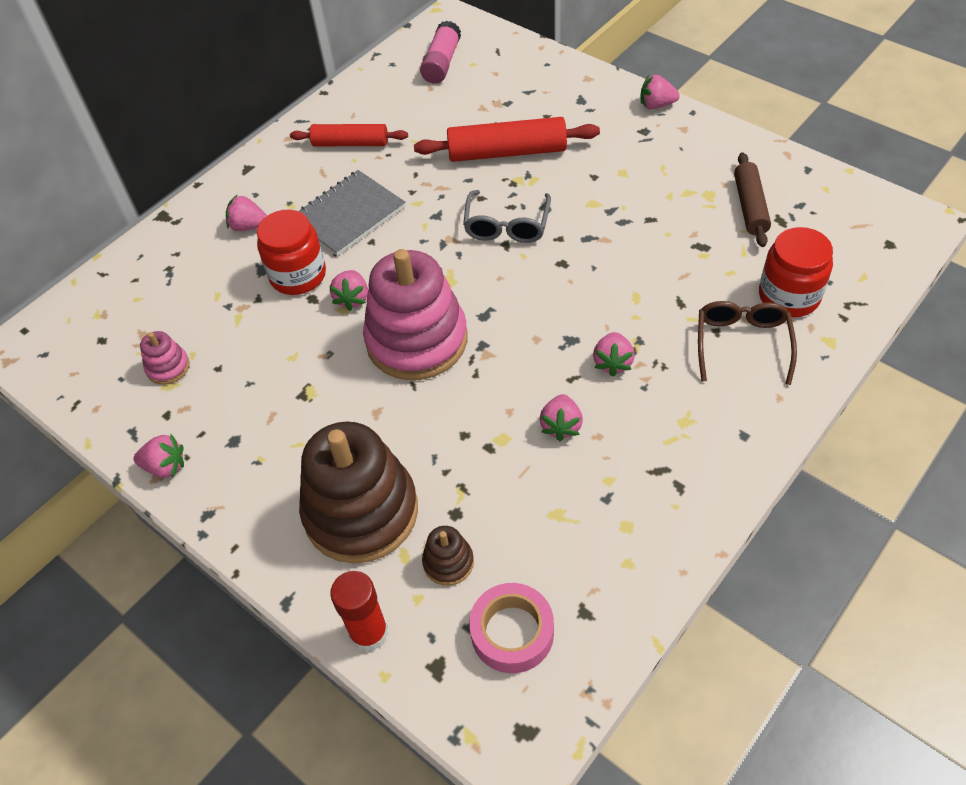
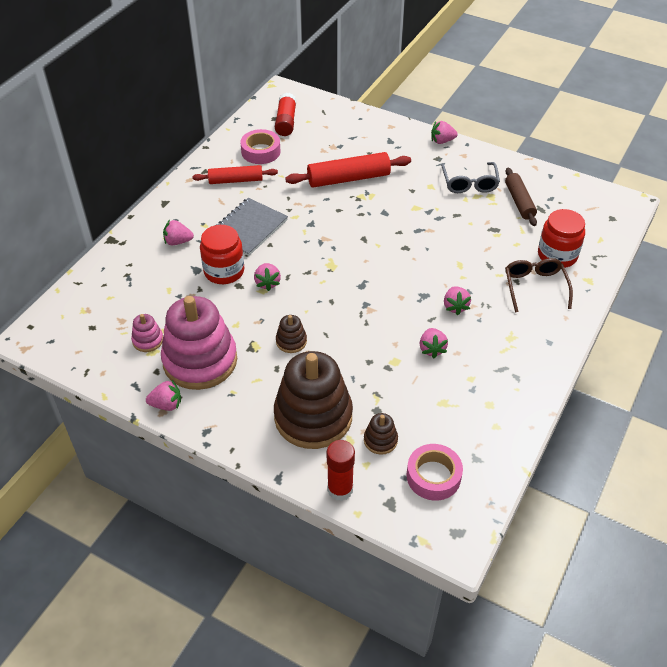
camera: 15 degrees left, 5 degrees down
pink stacking toy [363,249,467,380] -> pink stacking toy moved to [161,296,237,390]
pink glue stick [420,20,461,84] -> red glue stick [275,93,296,136]
grey glasses [463,190,551,243] -> grey glasses moved to [441,162,500,193]
none -> pink tape [240,129,281,164]
none -> brown stacking toy [276,315,307,353]

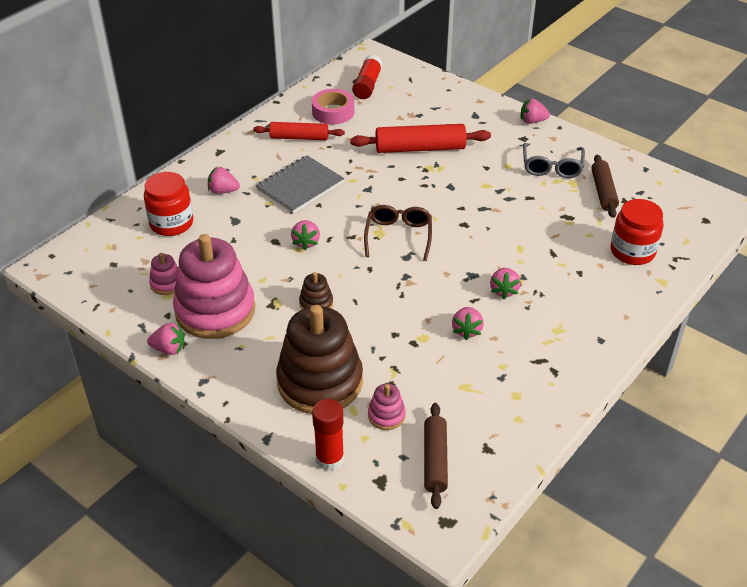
camera: 10 degrees right, 5 degrees down
red jar [200,225,244,284] -> red jar moved to [144,172,193,236]
brown stacking toy [364,413,398,455] -> pink stacking toy [368,384,406,430]
pink tape [407,444,463,500] -> brown rolling pin [424,403,448,509]
brown glasses [505,258,573,313] -> brown glasses moved to [364,205,432,261]

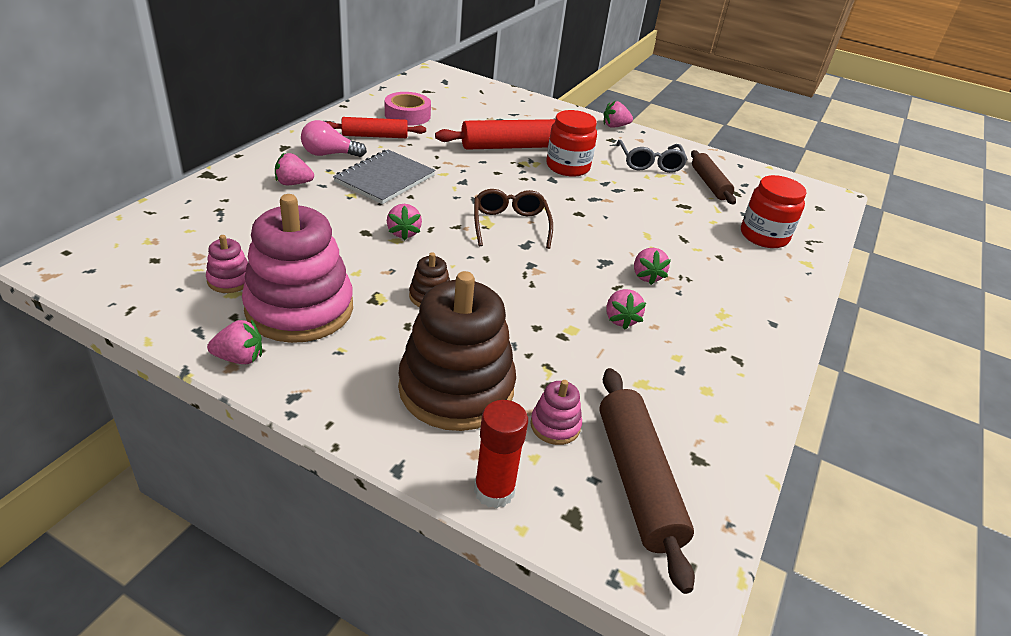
camera: 15 degrees left, 5 degrees down
red jar [144,172,193,236] -> red jar moved to [547,110,597,177]
red glue stick [352,55,383,99] -> none
brown rolling pin [424,403,448,509] -> brown rolling pin [599,368,695,594], size x1.52
none -> pink light bulb [301,120,367,157]

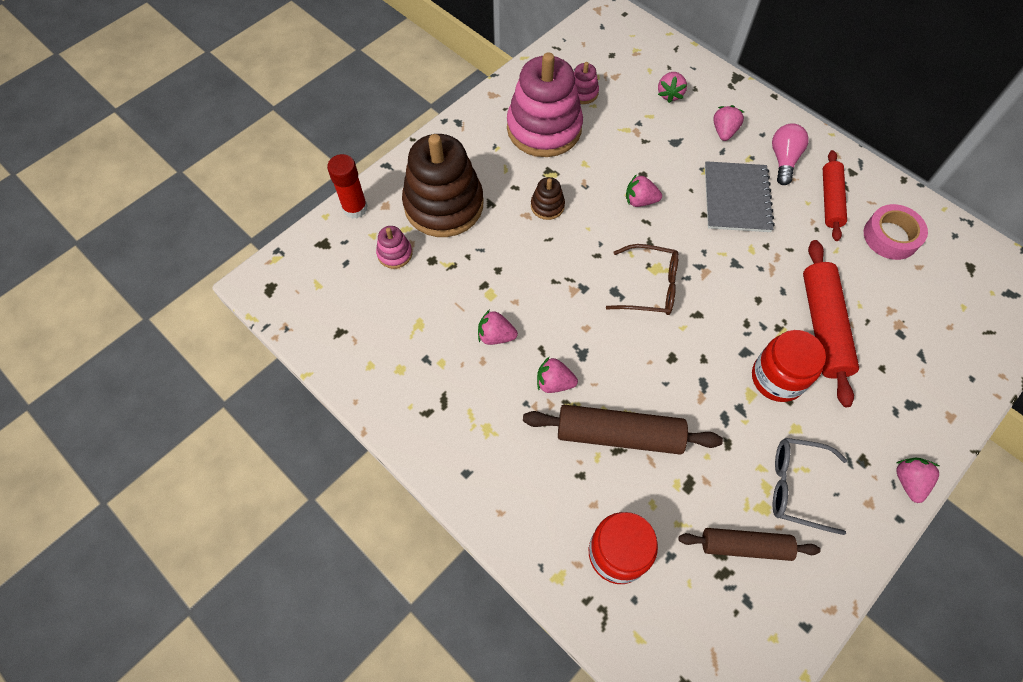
camera: 110 degrees right, 25 degrees up
pink strawberry [207,319,262,364] -> pink strawberry moved to [658,72,687,103]
grey notebook [333,150,435,204] -> grey notebook turned 45 degrees clockwise [705,161,775,232]
brown rolling pin [599,368,695,594] -> brown rolling pin moved to [523,405,723,455]

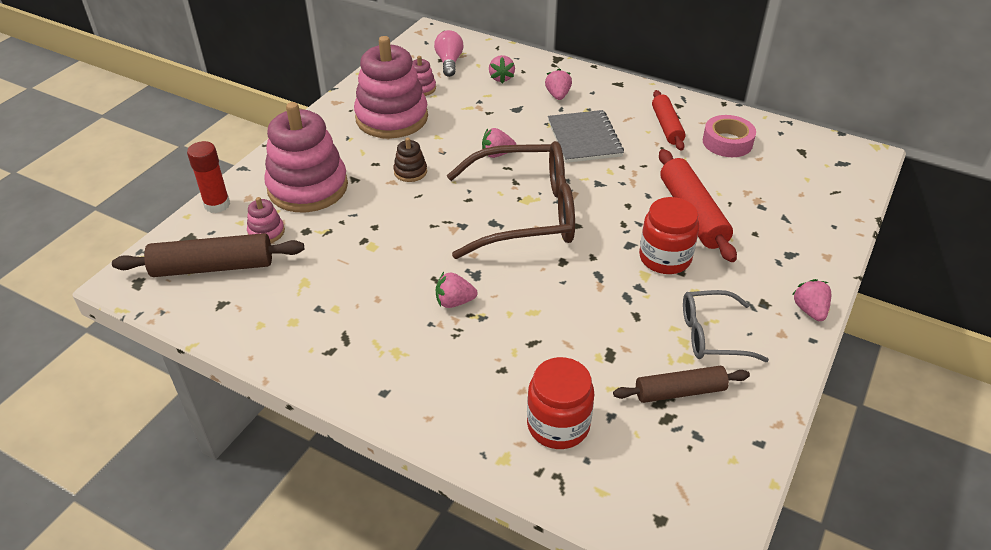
camera: 15 degrees left, 20 degrees down
brown stacking toy [402,134,484,237] -> pink stacking toy [264,102,348,212]
pink strawberry [478,309,518,345] -> none
brown rolling pin [523,405,723,455] -> brown rolling pin moved to [112,233,304,277]
brown glasses [606,244,679,315] -> brown glasses [447,141,575,259], size x1.89
pink light bulb [772,124,809,185] -> pink light bulb moved to [434,30,463,77]

